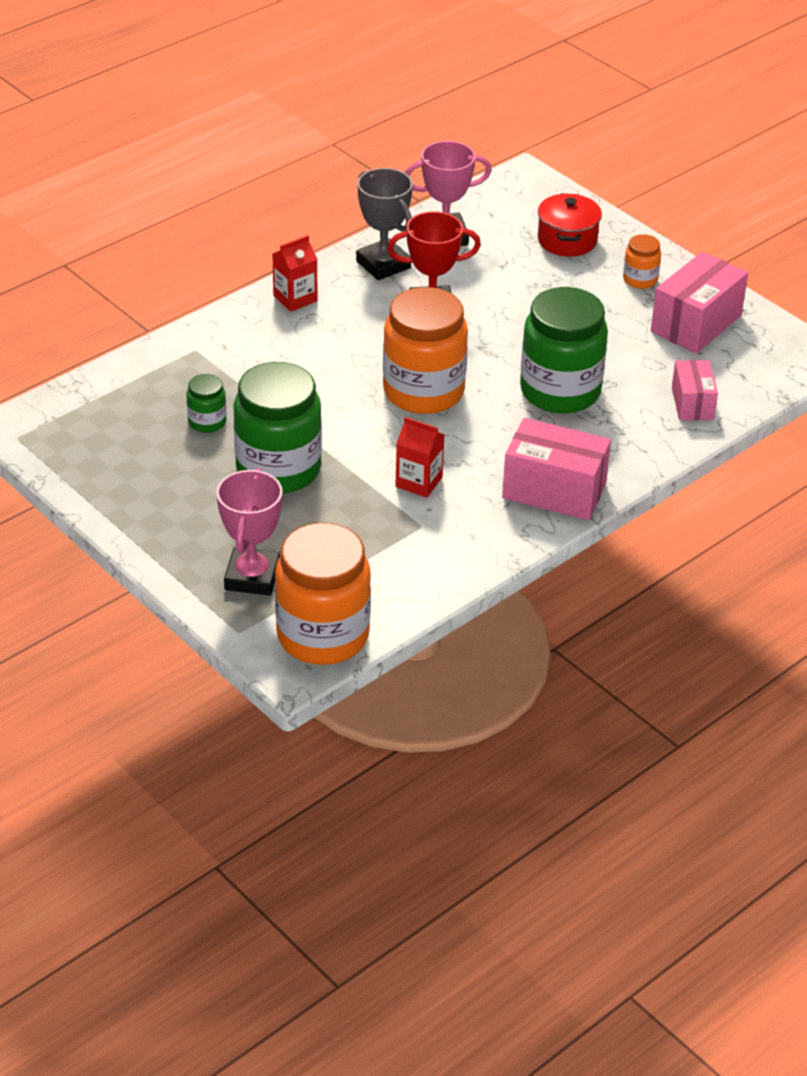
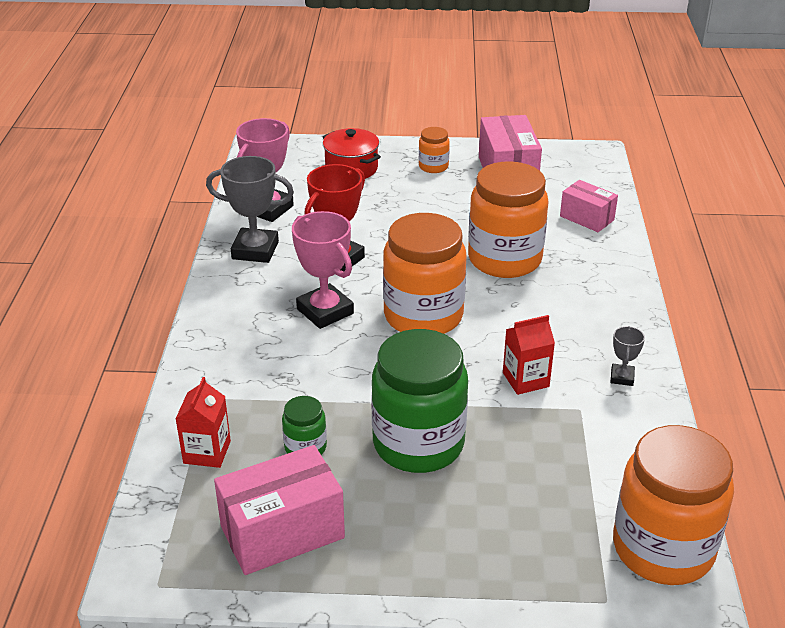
camera: 45 degrees left, 5 degrees down
pink trophy [216,468,283,596] -> pink trophy moved to [292,211,354,329]
red carton [272,235,318,312] -> red carton moved to [176,377,231,468]
pink box [502,418,611,520] -> pink box moved to [214,445,345,575]
green jar [520,287,608,414] -> orange jar [468,161,548,278]
none -> grey trophy [611,326,645,386]

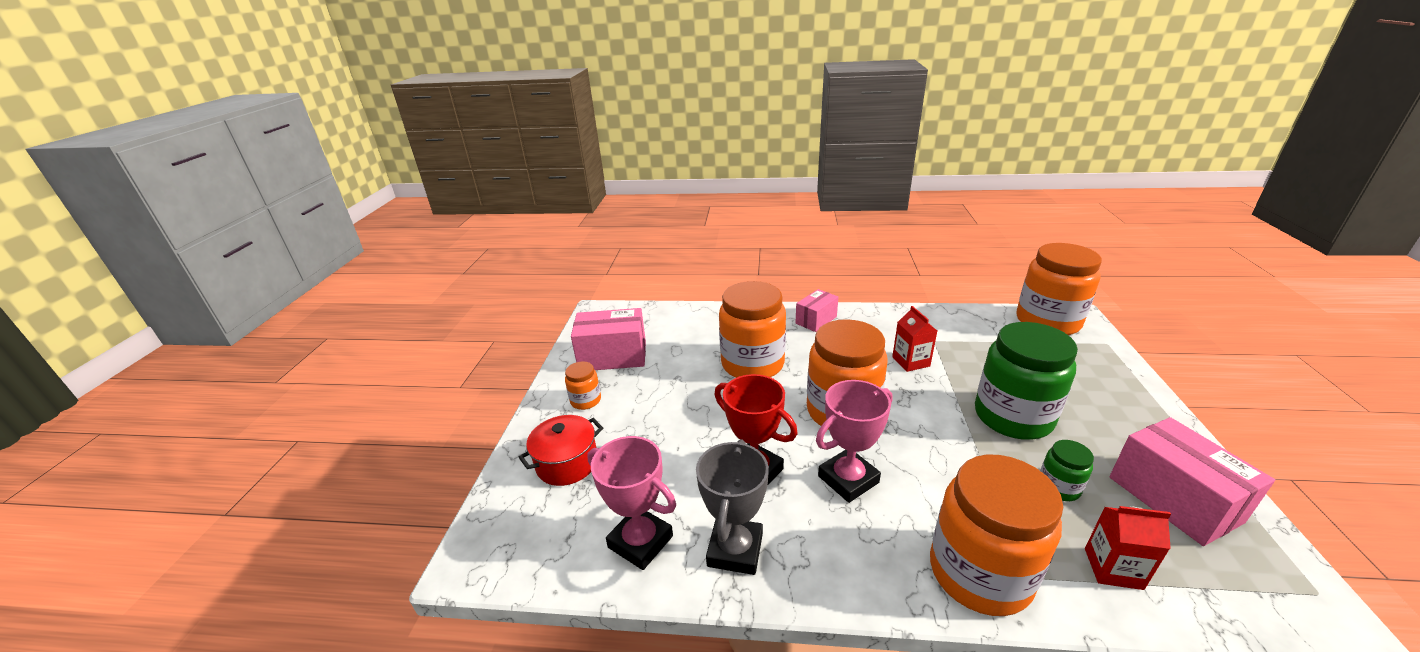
camera: 85 degrees left, 5 degrees down
pink box [560,180,618,232] -> pink box moved to [795,289,838,332]
grey trophy [611,326,645,386] -> none
none -> orange jar [930,455,1063,616]

